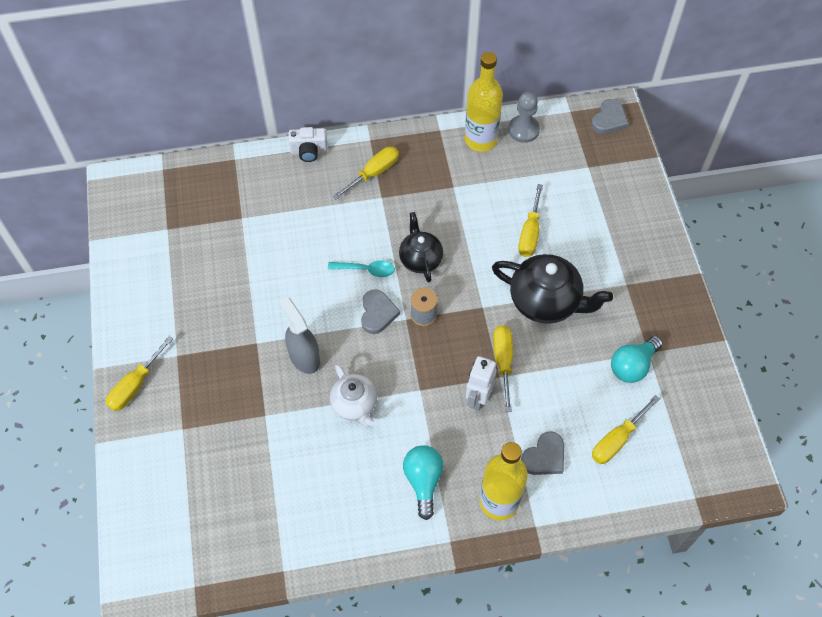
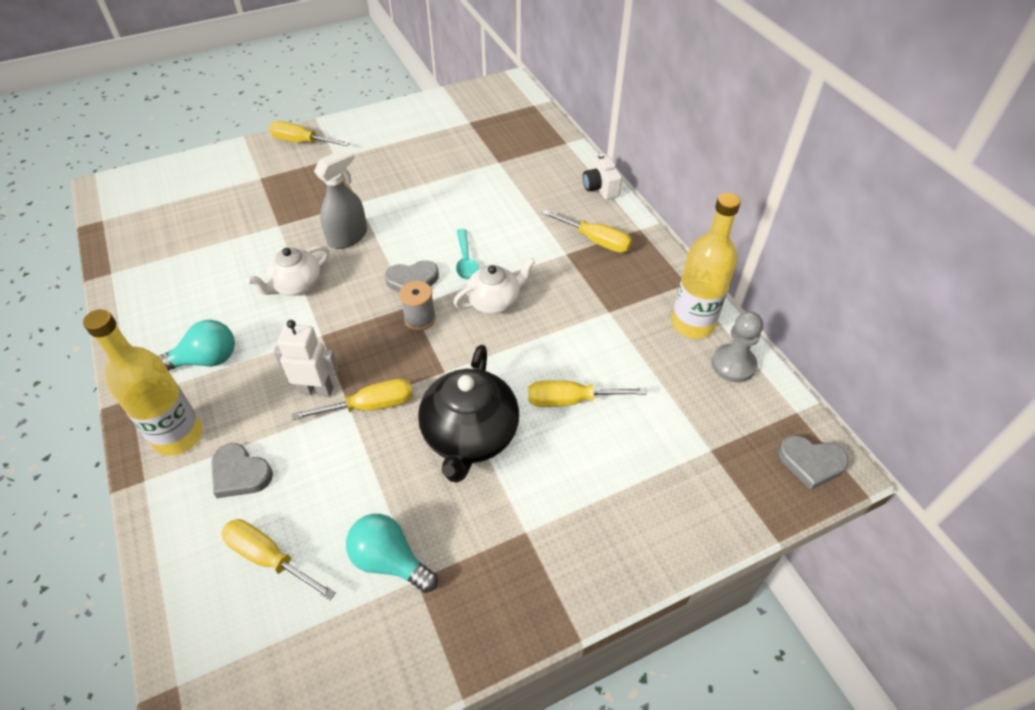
camera: 75 degrees right, 10 degrees down
black teapot [399,212,443,282] -> white teapot [453,258,535,314]

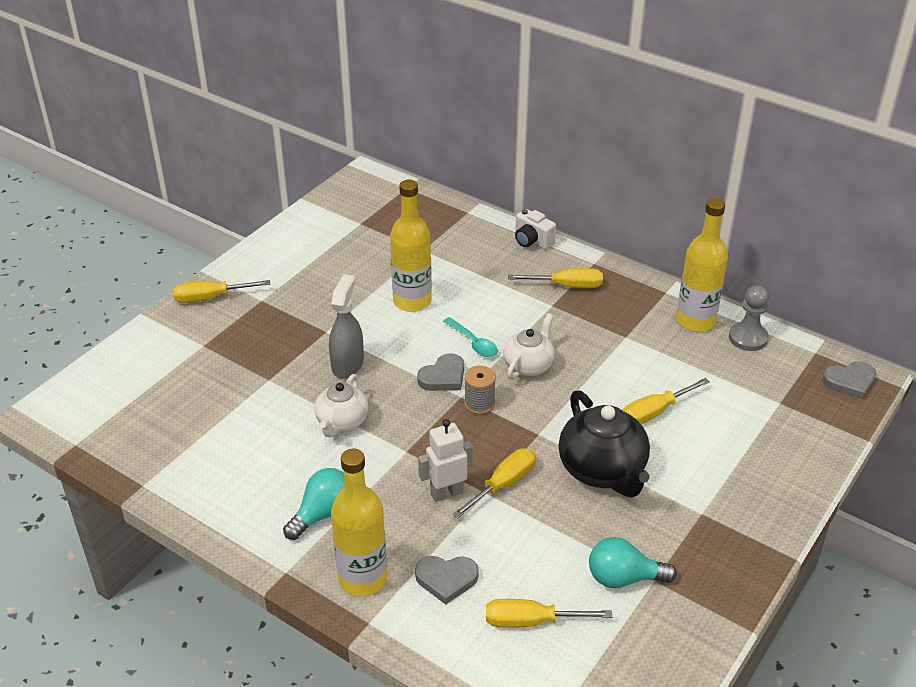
camera: 30 degrees left, 10 degrees down
none -> yellow bottle [390,180,432,312]

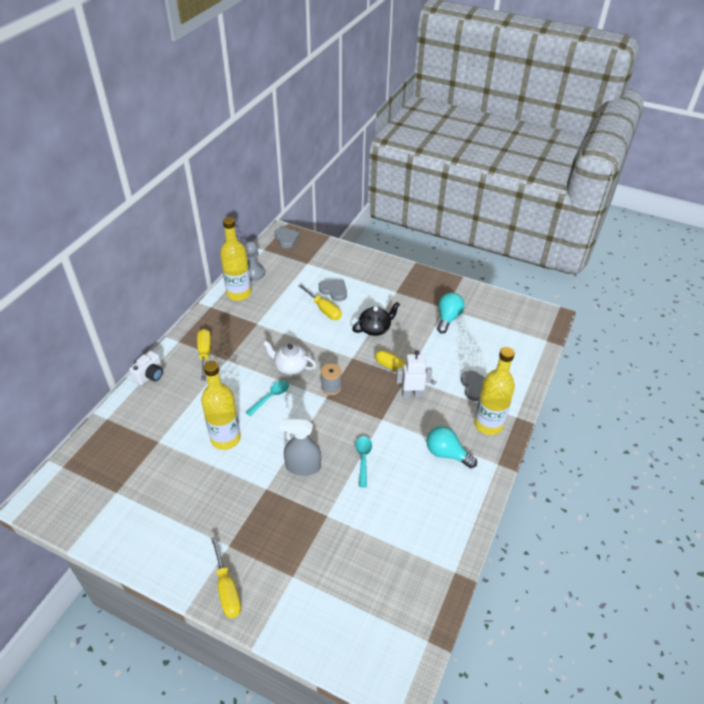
camera: 100 degrees left, 5 degrees up
white teapot [314,374,369,437] -> turquoise spoon [355,436,372,488]
grey heart [417,353,464,391] -> grey heart moved to [319,280,347,301]
white robot [418,419,473,502] -> white robot turned 120 degrees clockwise [396,351,432,398]
yellow screwdriver [486,599,612,628] -> none
black teapot [559,390,650,497] -> black teapot [352,302,400,336], size x0.62
turquoise light bulb [589,537,677,588] -> turquoise light bulb turned 150 degrees counterclockwise [437,292,465,334]

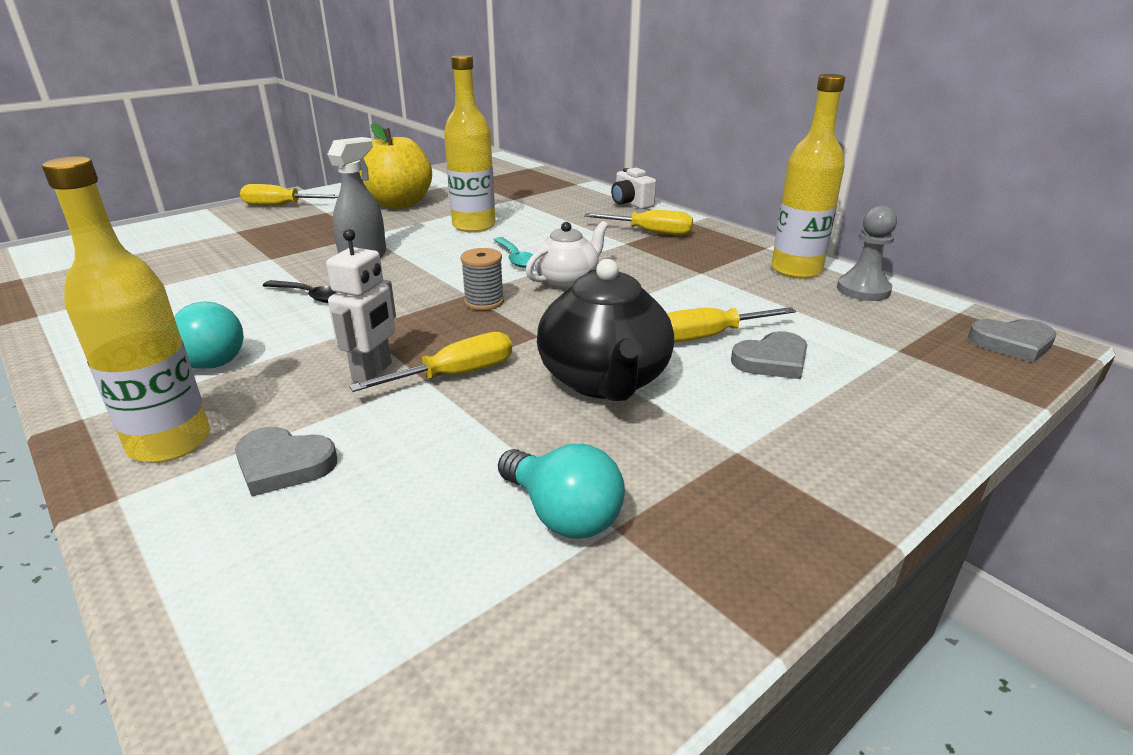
camera: 115 degrees right, 15 degrees down
black teapot [352,302,400,336] -> black teapot [537,259,674,401], size x1.60
turquoise spoon [355,436,372,488] -> black spoon [263,280,336,303]
none -> yellow apple [359,123,432,209]

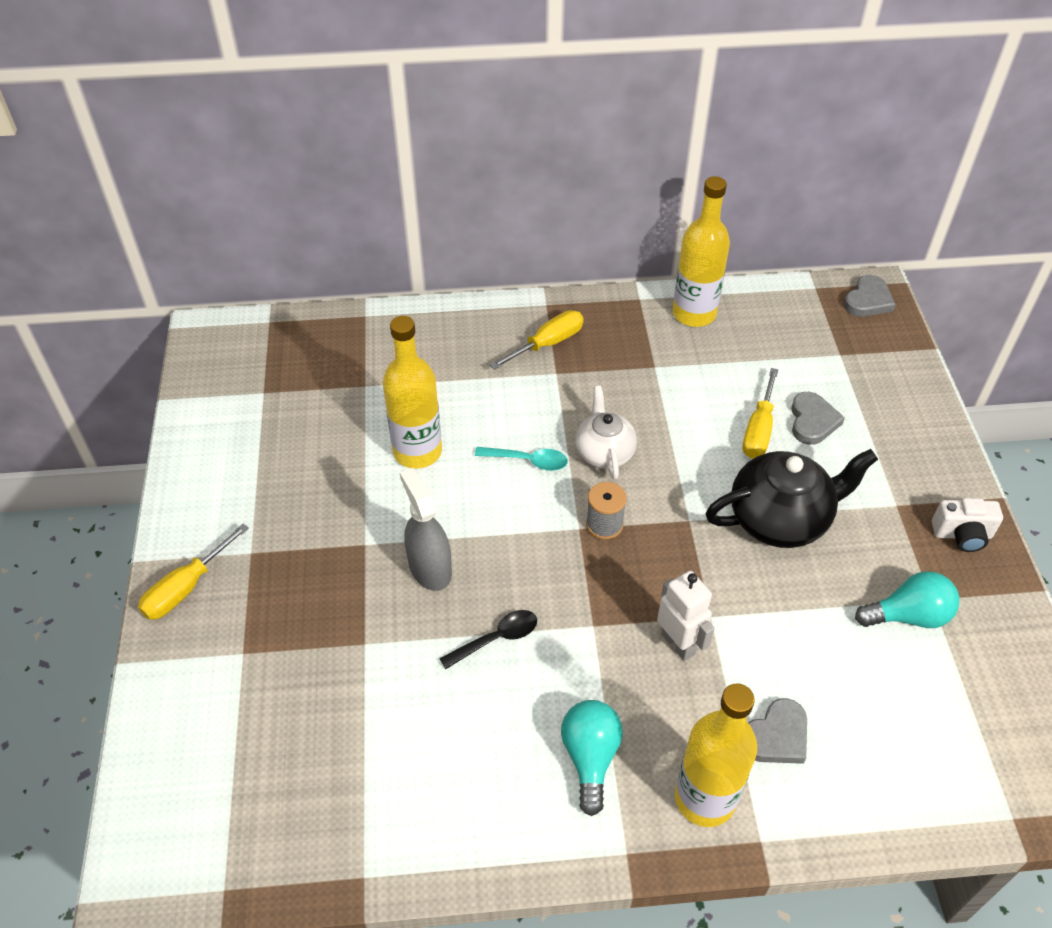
camera: 55 degrees left, 20 degrees up
yellow screwdriver [349,332,512,392] -> none
yellow apple [359,123,432,209] -> none
black teapot [537,259,674,401] -> black teapot turned 45 degrees counterclockwise [706,449,878,548]
white camera [611,168,656,209] -> white camera moved to [932,498,1003,552]
grey pawn [837,206,897,301] -> none

